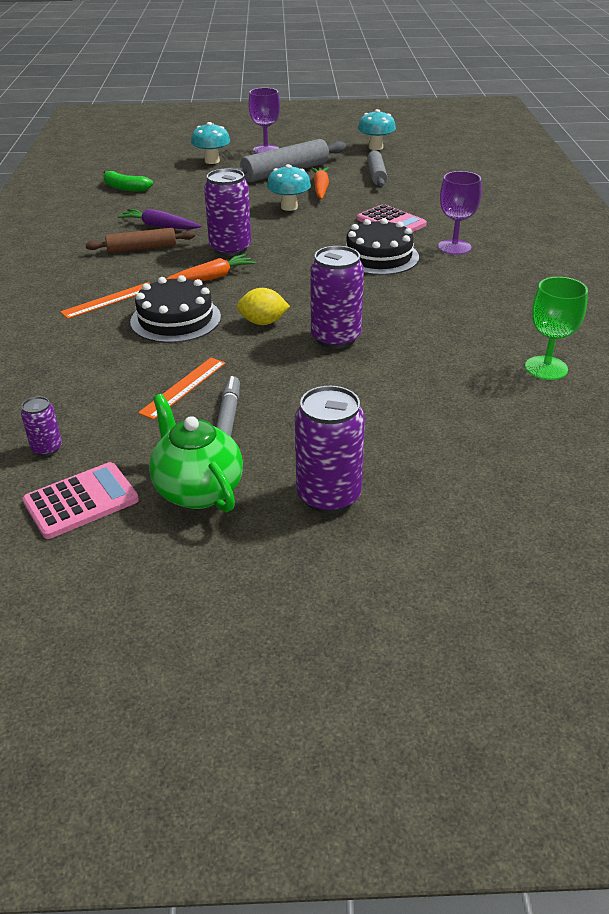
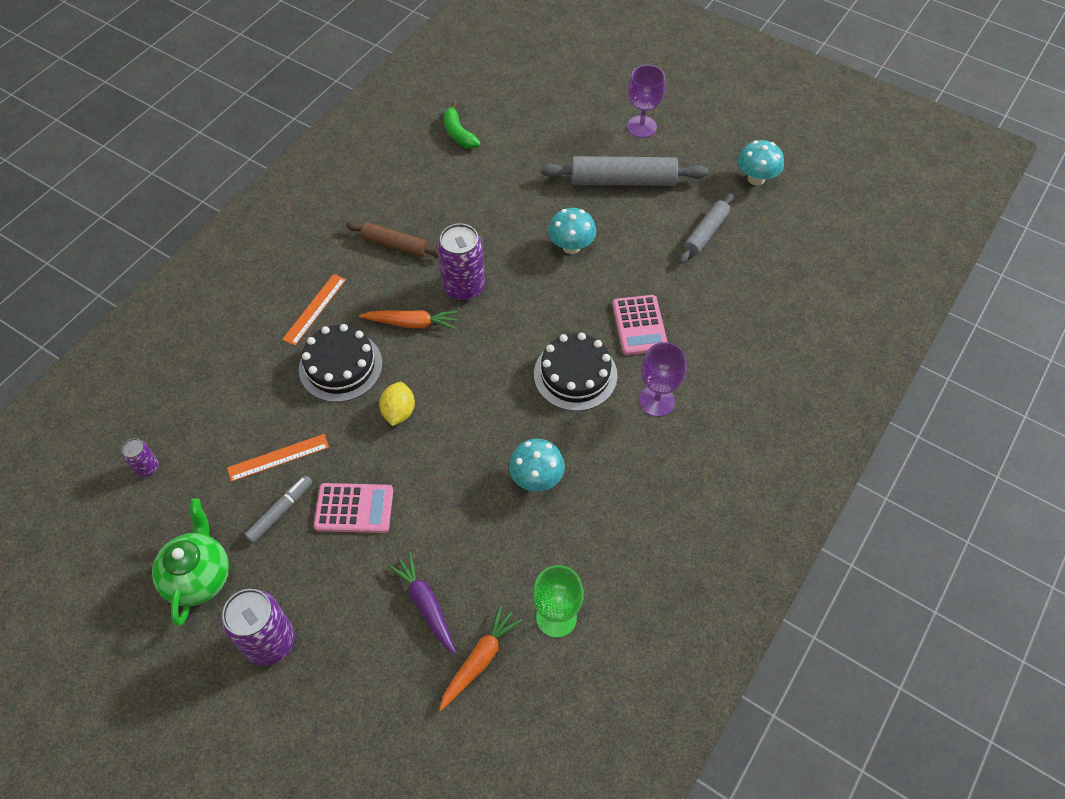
camera: 35 degrees right, 20 degrees up
pink calculator [22,462,139,539] -> pink calculator moved to [314,483,393,533]
orange ruler [60,282,150,319] -> orange ruler turned 60 degrees counterclockwise [282,274,346,346]
purple carrot [118,209,201,229] -> purple carrot moved to [388,552,456,654]
turquoise mushroom [191,122,230,164] -> turquoise mushroom moved to [509,439,565,492]
yellow lemon [236,288,290,325] -> yellow lemon turned 60 degrees clockwise [379,382,415,426]
purple can [310,246,364,349] -> none
orange carrot [311,167,329,199] -> orange carrot moved to [439,605,522,711]

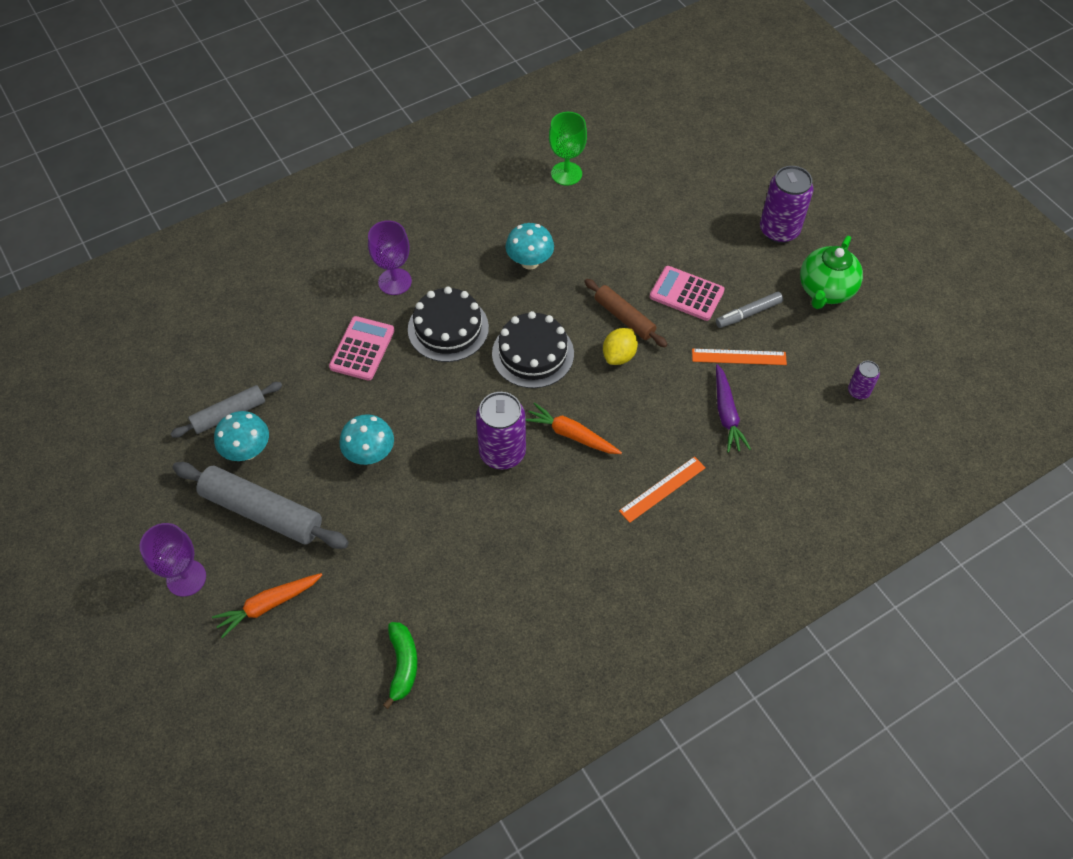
camera: 155 degrees left, 0 degrees up
black cake [299,324,383,402] -> black cake moved to [492,311,574,388]
brown rolling pin [346,222,438,258] -> brown rolling pin moved to [584,279,668,347]
purple carrot [388,552,456,654] -> purple carrot moved to [716,364,751,453]
orange carrot [439,605,522,711] -> orange carrot moved to [212,573,322,638]
turquoise mushroom [738,140,784,185] -> turquoise mushroom moved to [214,411,269,461]

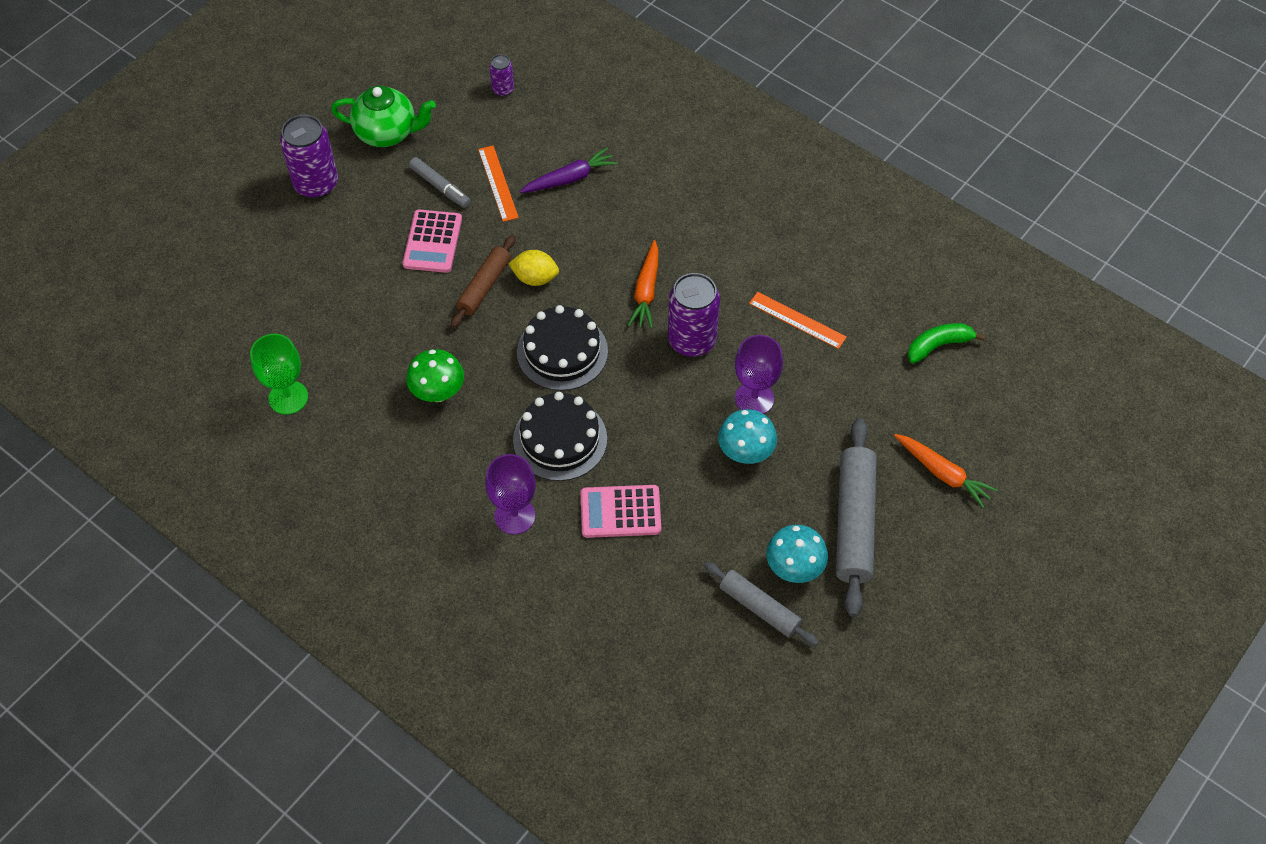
camera: 110 degrees left, 0 degrees up
purple goblet [140,523,206,597] -> purple goblet moved to [735,335,783,414]
turquoise mushroom [506,223,554,270] -> green mushroom [406,349,464,402]
orange ruler [619,456,706,523] -> orange ruler moved to [749,292,847,349]

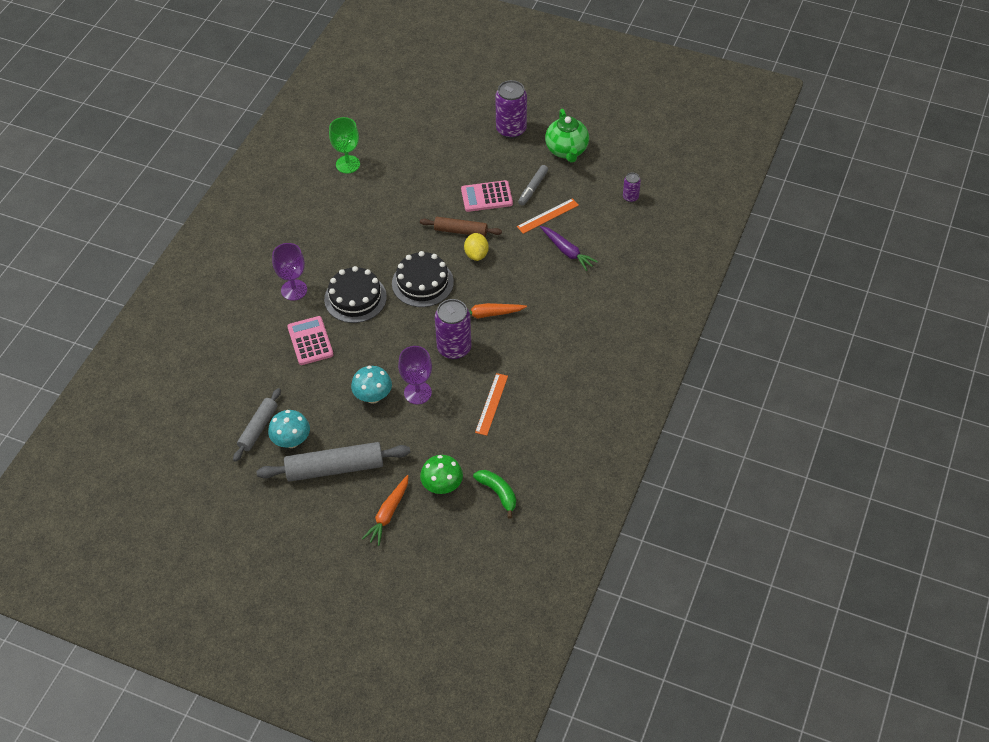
camera: 75 degrees right, 5 degrees down
green mushroom [406,349,464,402] -> green mushroom moved to [420,455,463,494]

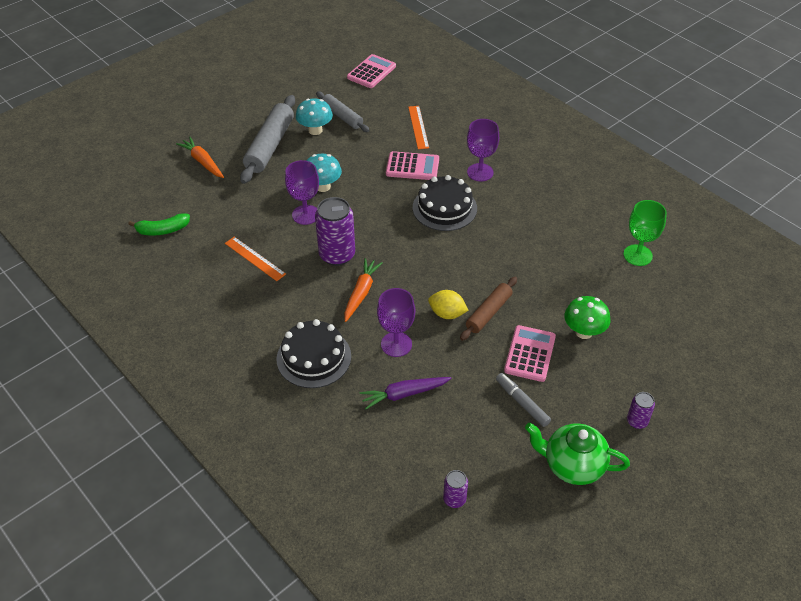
camera: 115 degrees right, 5 degrees down
black cake [392,251,454,307] -> black cake moved to [277,319,351,388]
green mushroom [420,455,463,494] -> green mushroom moved to [565,296,611,339]
purple can [495,80,527,139] -> purple can [627,392,655,429], size x0.51
orange ruler [517,198,579,234] -> orange ruler moved to [408,106,429,149]
none -> pink calculator [347,54,396,88]
none -> purple goblet [377,288,415,357]

